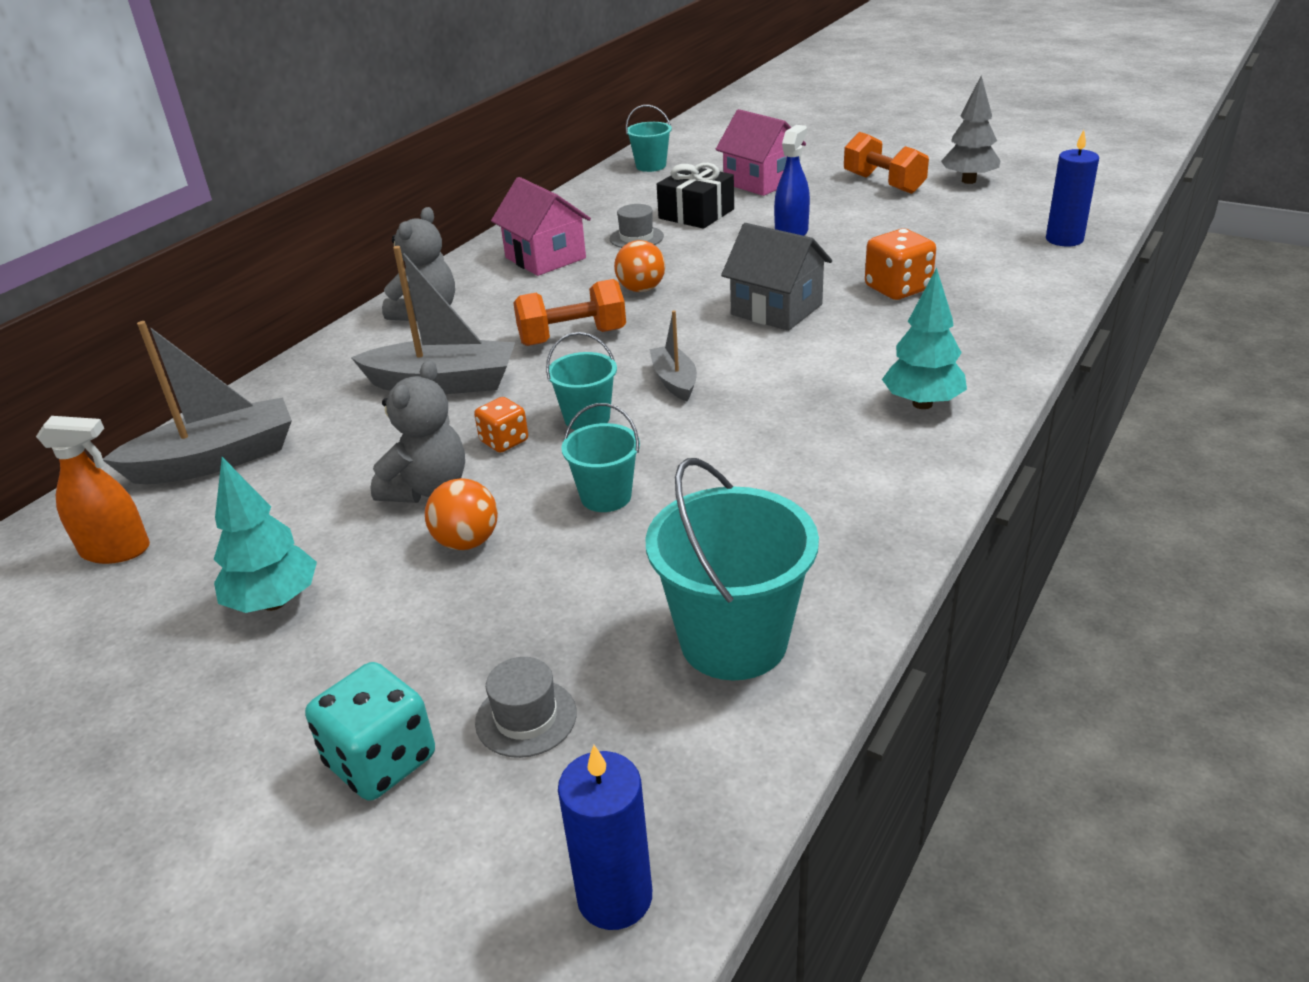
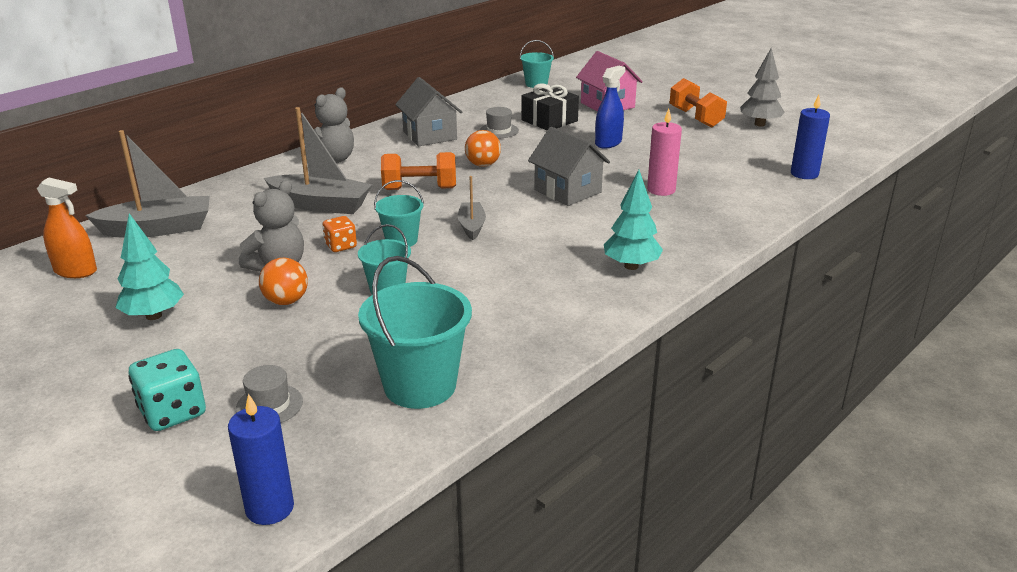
camera: 10 degrees right, 5 degrees down
pink house [491,177,591,276] -> grey house [395,77,462,146]
orange dice [865,229,936,300] -> pink candle [647,109,682,196]

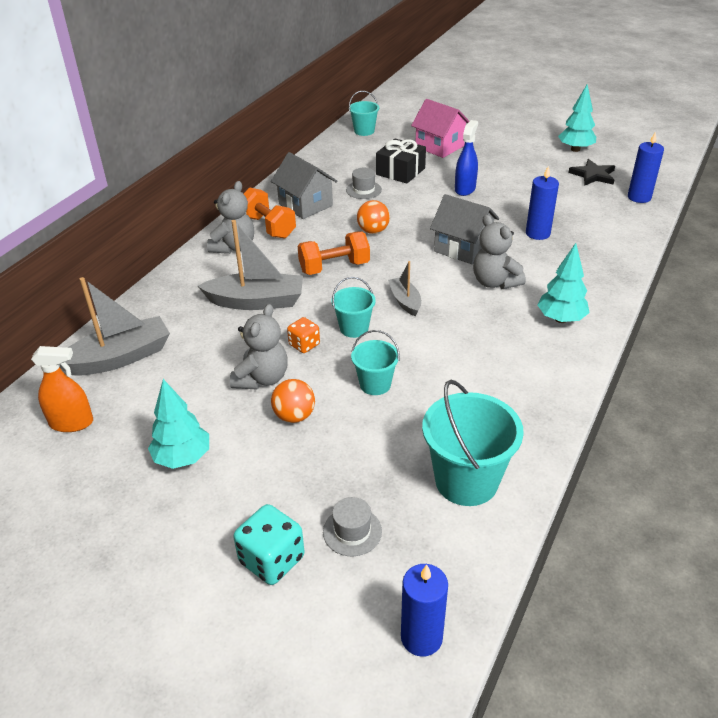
camera: 15 degrees left, 10 degrees up
pink candle [647,109,682,196] -> blue candle [526,166,559,240]
orange dumbbell [669,78,727,127] -> orange dumbbell moved to [244,187,296,239]
grey tree [740,48,785,126] -> turquoise tree [558,84,596,152]
none -> grey teddy bear [473,215,526,289]
none -> black star [568,159,615,186]

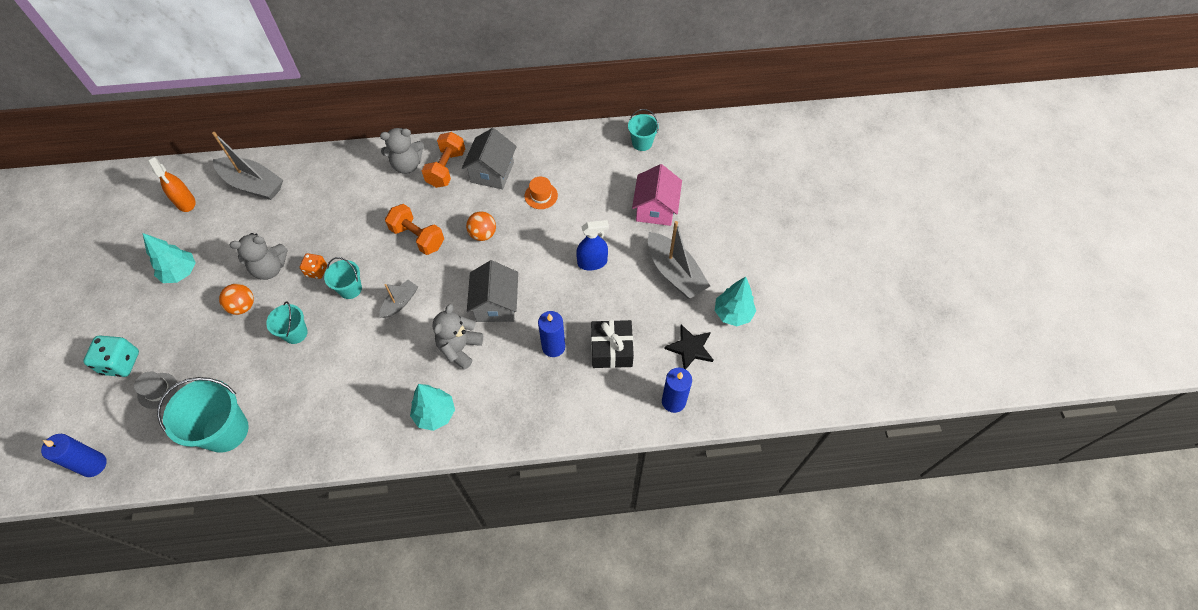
camera: 55 degrees right, 20 degrees up
grey boat [198,220,303,310] -> grey boat moved to [648,221,710,299]
grey hat [346,168,382,199] -> orange hat [525,177,558,209]
black gift [376,139,426,184] -> black gift moved to [591,320,634,368]

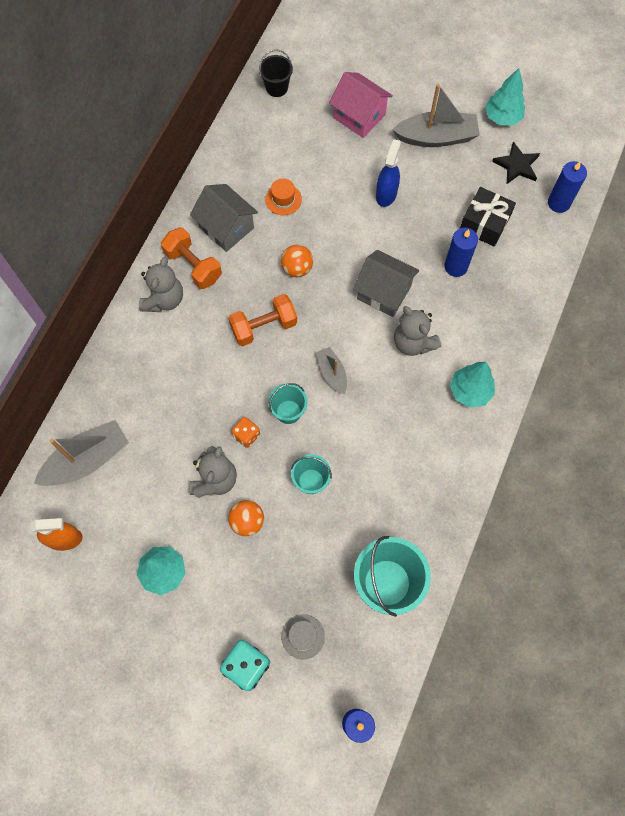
camera: 60 degrees left, 10 degrees up
turquoise bucket [628,109,659,151] -> black bucket [259,50,293,97]

